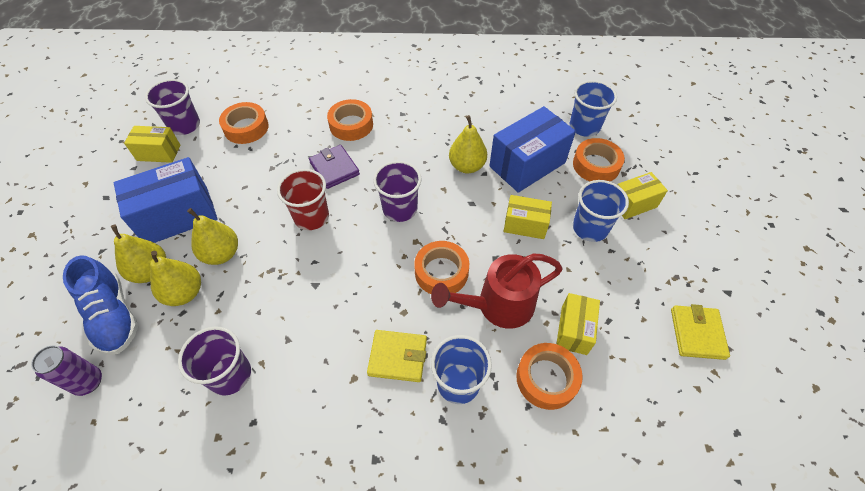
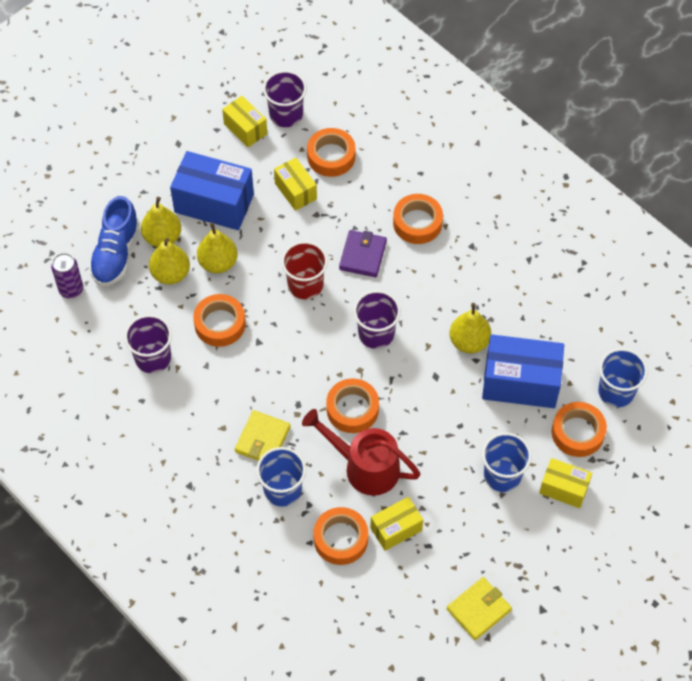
camera: 45 degrees right, 5 degrees up
yellow wallet [367,330,427,382] -> yellow wallet turned 60 degrees clockwise [235,410,291,461]
yellow box [504,195,552,239] -> yellow box moved to [274,157,317,211]
none -> orange tape [193,294,246,347]

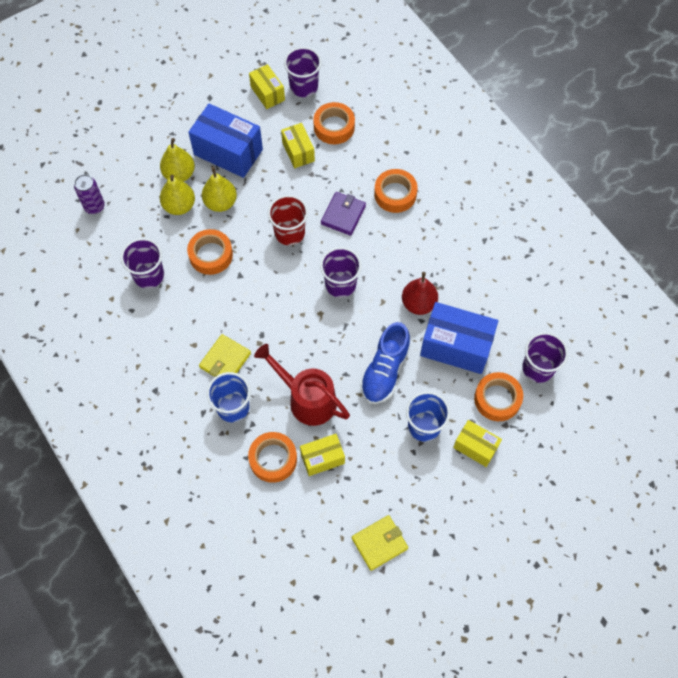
camera: 10 degrees right, 5 degrees up
blue shoe [89,196,140,286] -> blue shoe moved to [360,322,411,404]
orange tape [326,378,379,433] -> none
yellow pear [449,303,491,353] -> red pear [402,272,438,315]
blue cup [598,348,648,407] -> purple cup [522,332,568,383]

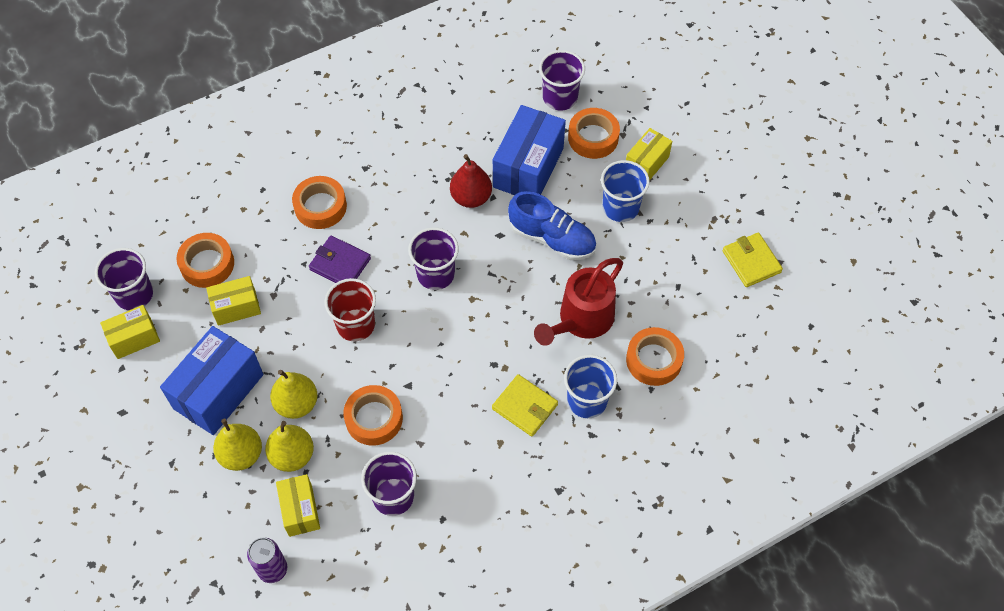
camera: 85 degrees left, 5 degrees down
yellow box [300,434,345,476] -> yellow box moved to [276,474,320,537]

